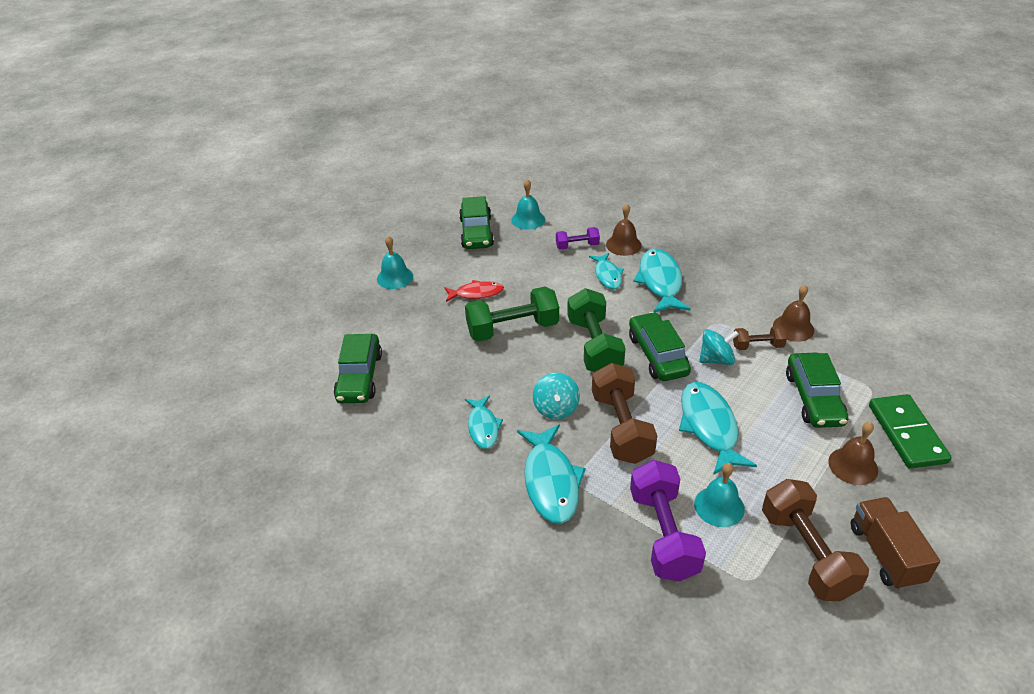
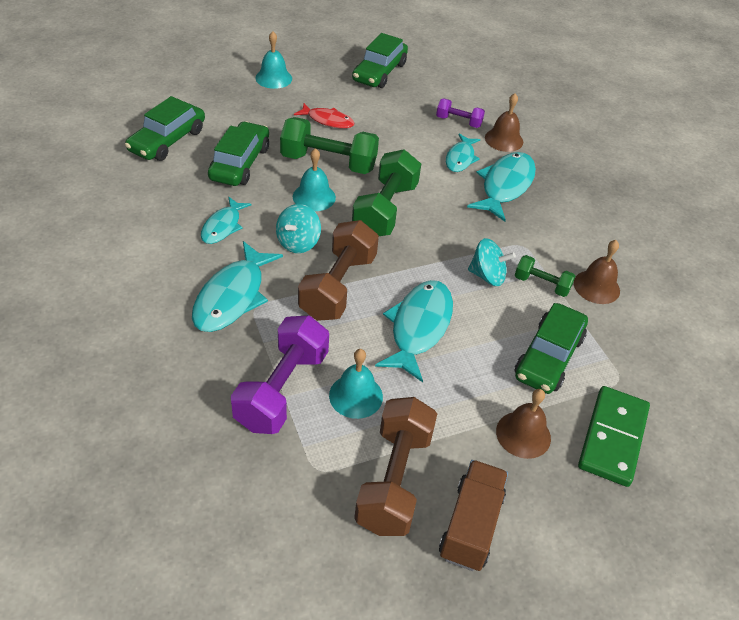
camera: 25 degrees right, 5 degrees up
turquoise bell [511,179,545,230] -> turquoise bell moved to [293,148,336,211]
green car [629,312,691,381] -> green car moved to [208,121,269,186]
brown dumbbell [733,326,787,350] -> green dumbbell [515,255,575,297]

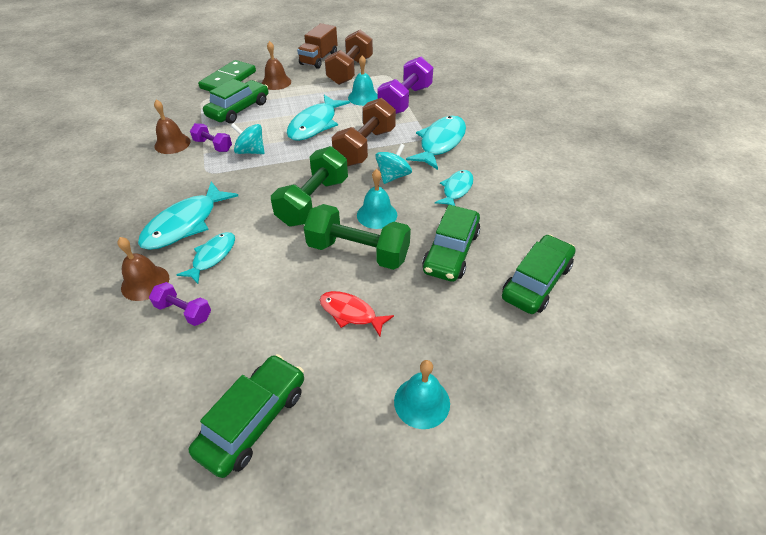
camera: 170 degrees left, 0 degrees up
green dumbbell [515,255,575,297] -> purple dumbbell [190,123,232,152]

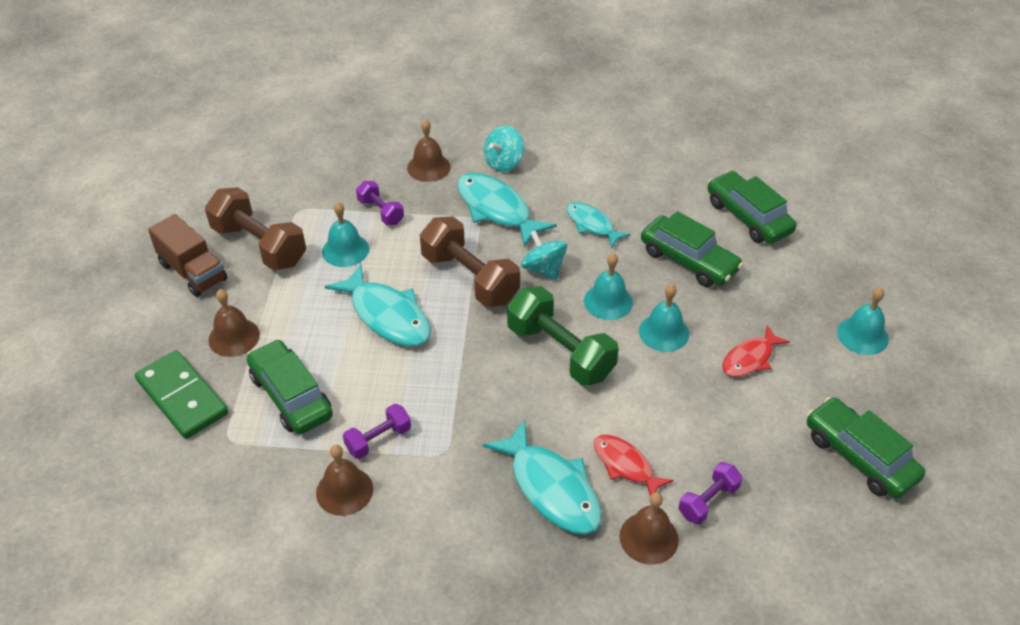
camera: 70 degrees left, 0 degrees up
turquoise fish [177,232,235,284] -> red fish [594,435,674,496]
turquoise spinning top [231,123,265,154] -> turquoise spinning top moved to [484,126,524,172]
green dumbbell [304,204,411,270] -> turquoise bell [639,284,689,352]
purple dumbbell [378,57,433,114] -> purple dumbbell [356,181,404,225], size x0.53
none -> brown bell [407,119,451,182]

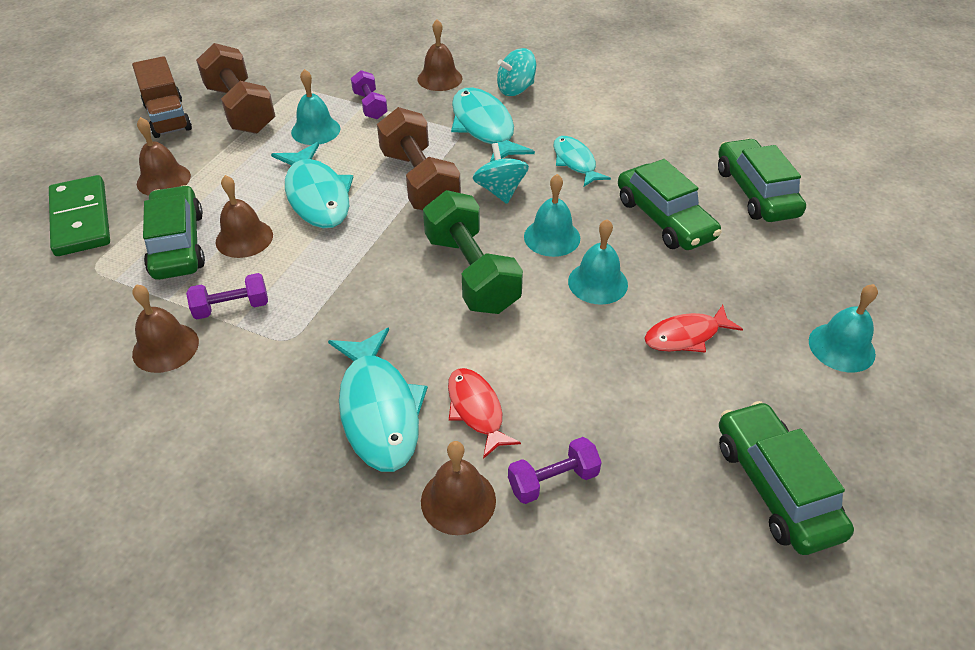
camera: 20 degrees right, 0 degrees up
none -> brown bell [216,175,273,258]

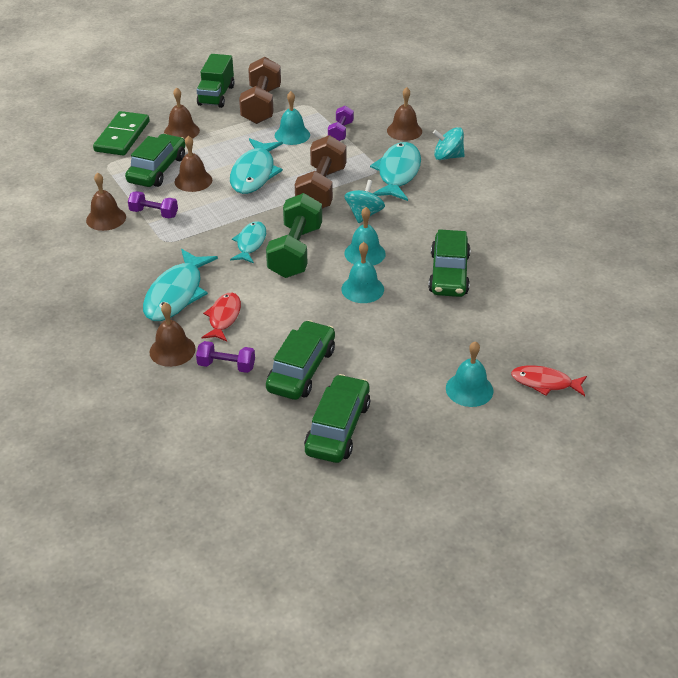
camera: 35 degrees right, 5 degrees down
brown truck [132,56,192,138] -> green truck [197,54,235,108]
turquoise fish [554,136,611,187] -> turquoise fish moved to [230,221,266,263]
red fish [644,305,743,353] -> red fish moved to [511,365,587,396]
green car [718,138,806,222] -> green car moved to [266,320,335,400]

